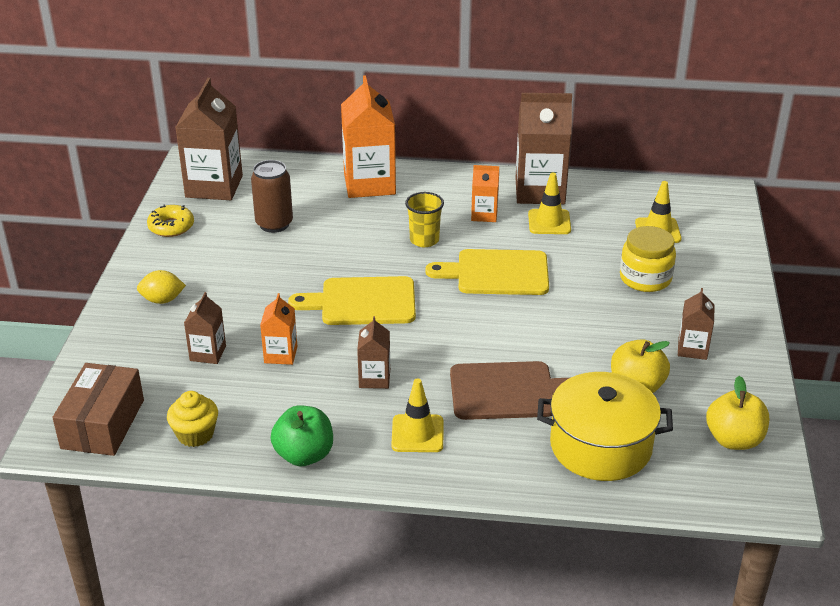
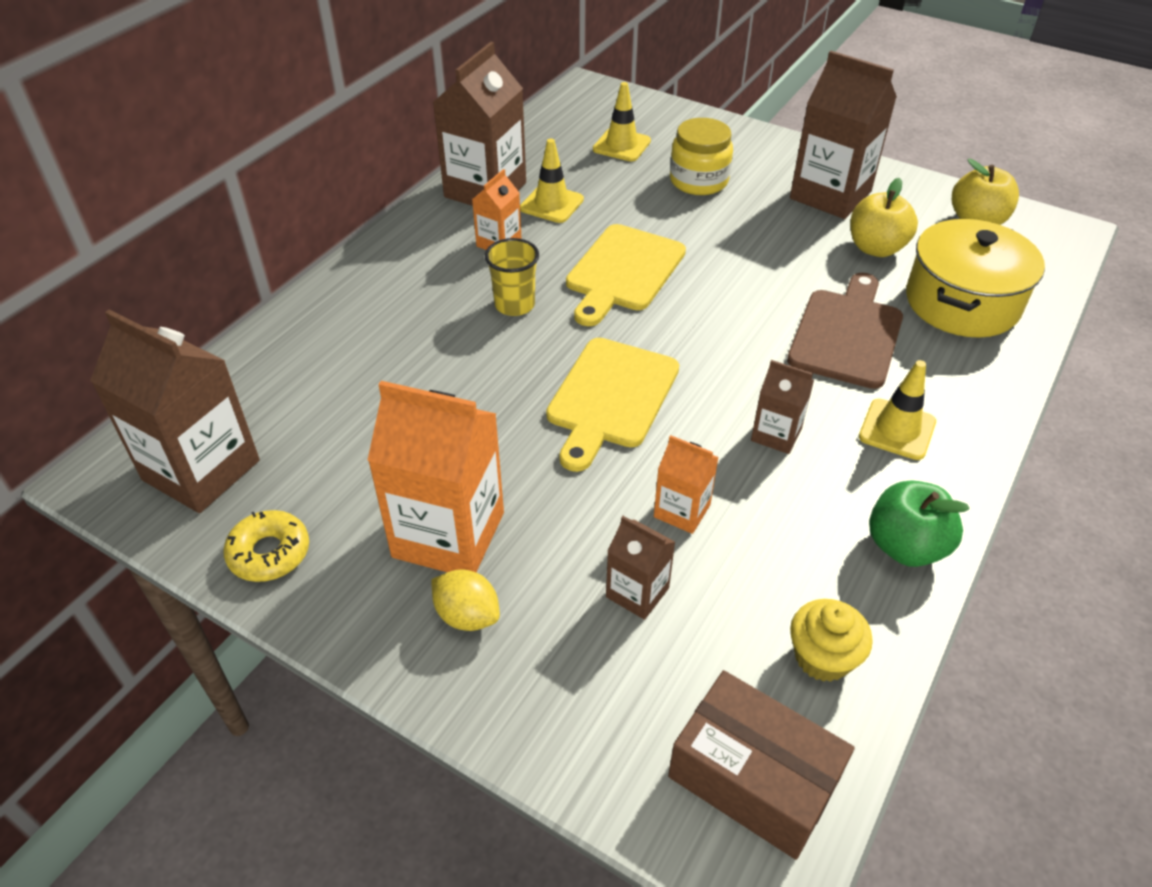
camera: 65 degrees left, 10 degrees up
yellow lemon [137,270,186,304] -> yellow lemon turned 75 degrees counterclockwise [431,569,500,631]
brown can [251,160,293,233] -> none
orange carton [341,75,396,198] -> orange carton moved to [367,381,504,572]
brown carton [678,288,714,360] -> brown carton [790,51,897,219], size x1.97

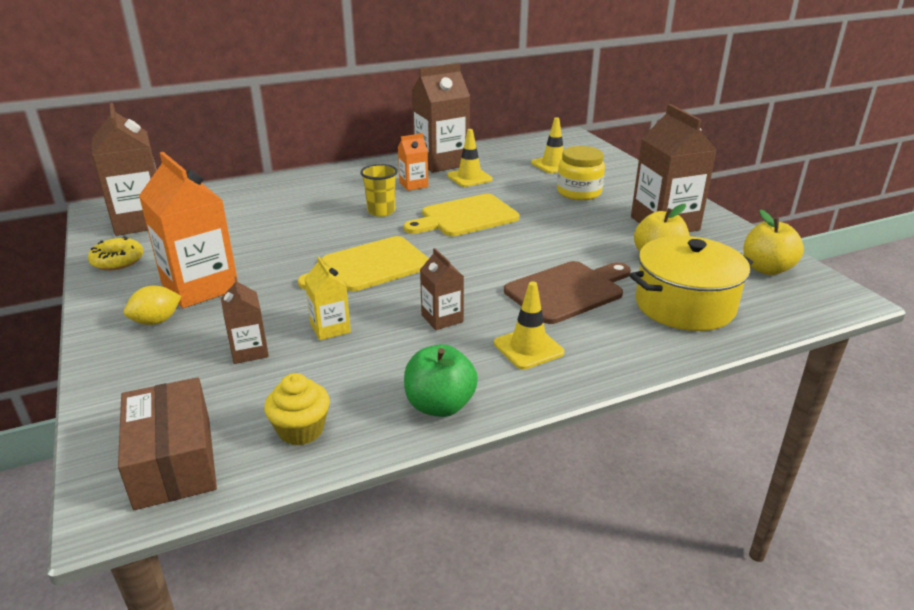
camera: 35 degrees right, 15 degrees down
yellow lemon [431,569,500,631] -> yellow lemon turned 75 degrees clockwise [124,286,182,325]
orange carton [654,435,719,534] -> yellow carton [304,257,351,340]

